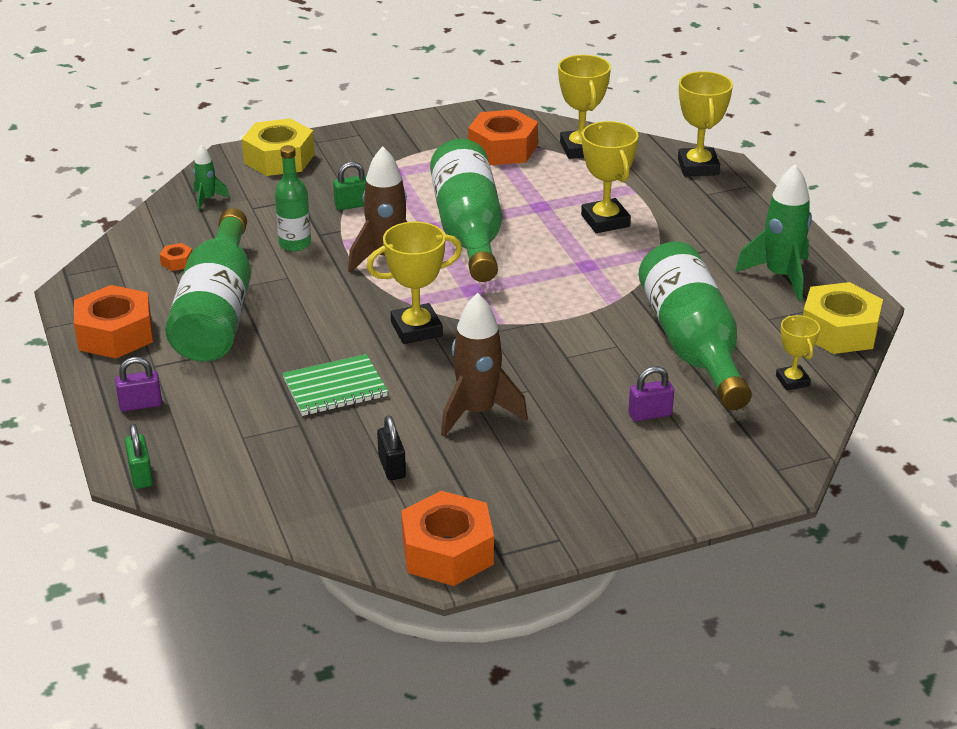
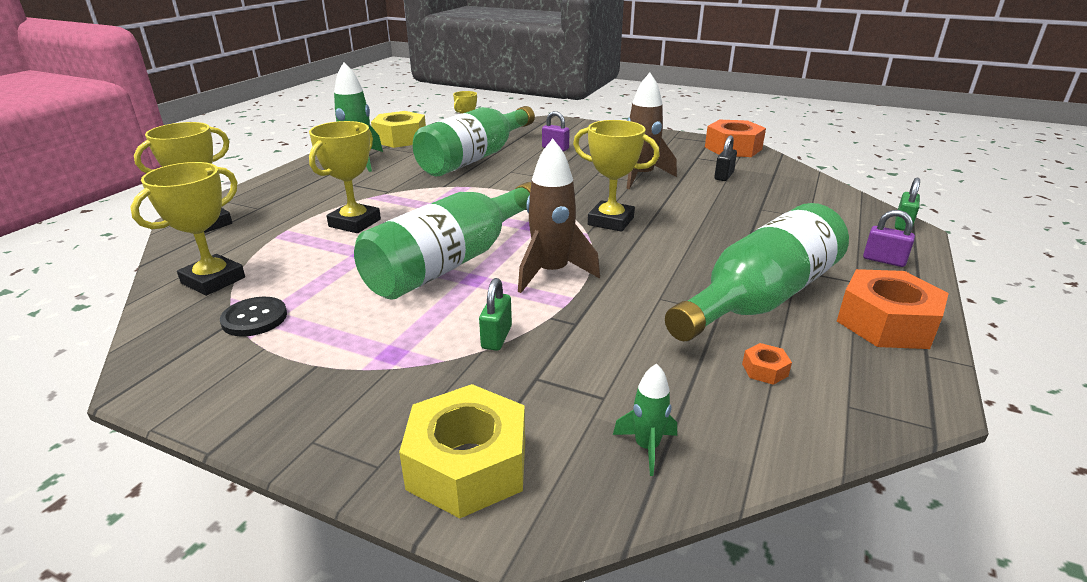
camera: 135 degrees left, 5 degrees down
green bottle [275,145,311,251] -> none
green notebook [282,354,388,416] -> none
green padlock [333,162,367,210] -> green padlock turned 75 degrees clockwise [479,278,512,351]
orange nut [468,109,538,165] -> black button [220,297,287,337]

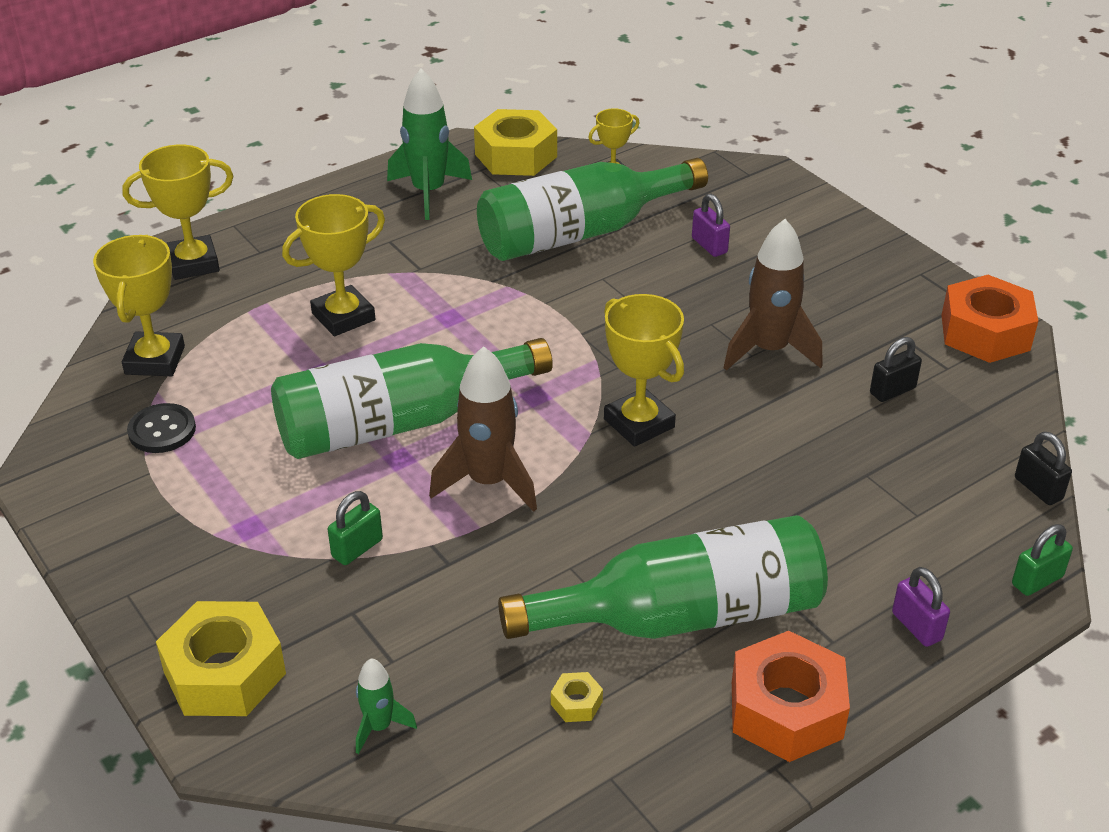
camera: 30 degrees right, 10 degrees up
yellow trophy [130,162,245,296] -> yellow trophy turned 60 degrees counterclockwise [93,235,185,376]
orange nut [742,343,792,385] -> yellow nut [551,672,603,722]
none -> black padlock [1015,432,1072,505]

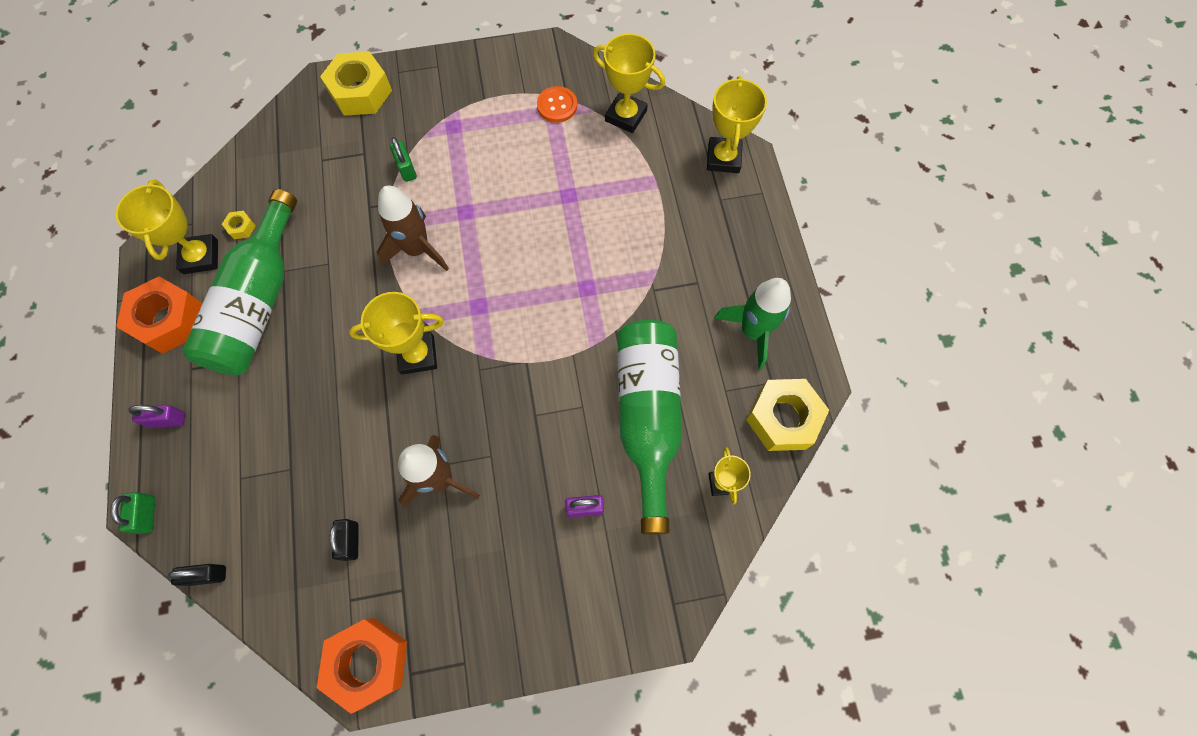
camera: 115 degrees right, 30 degrees up
black button [127,403,196,453] -> orange button [537,86,577,123]
green bottle [271,338,553,459] -> none
yellow trophy [282,194,385,336] -> yellow trophy moved to [116,179,218,274]
green rocket [356,658,417,754] -> none

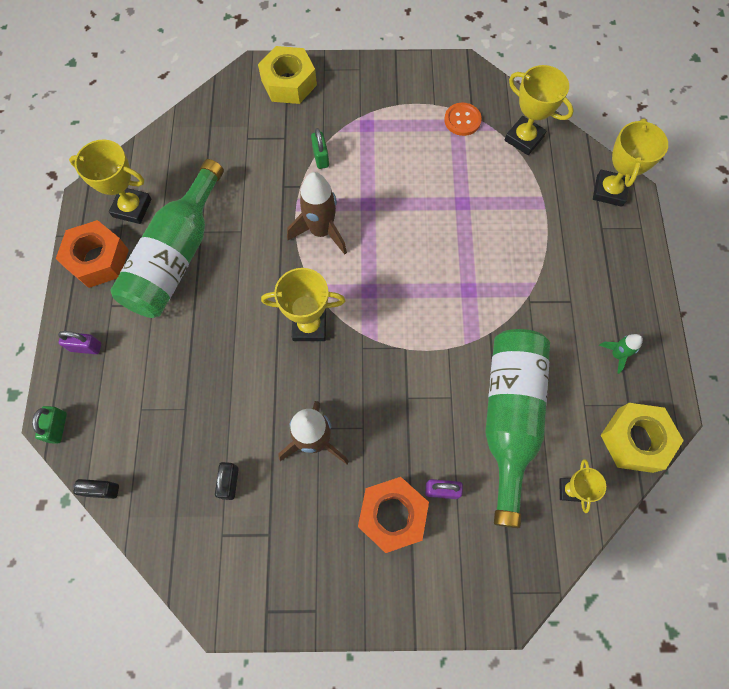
camera: 10 degrees right, 0 degrees up
yellow trophy [116,179,218,274] -> yellow trophy turned 75 degrees counterclockwise [69,139,152,224]
yellow nut [222,211,256,239] -> none
orange nut [317,618,407,714] -> orange nut moved to [358,477,429,553]
green rocket [714,278,791,370] -> green rocket [599,334,643,374], size x0.52

